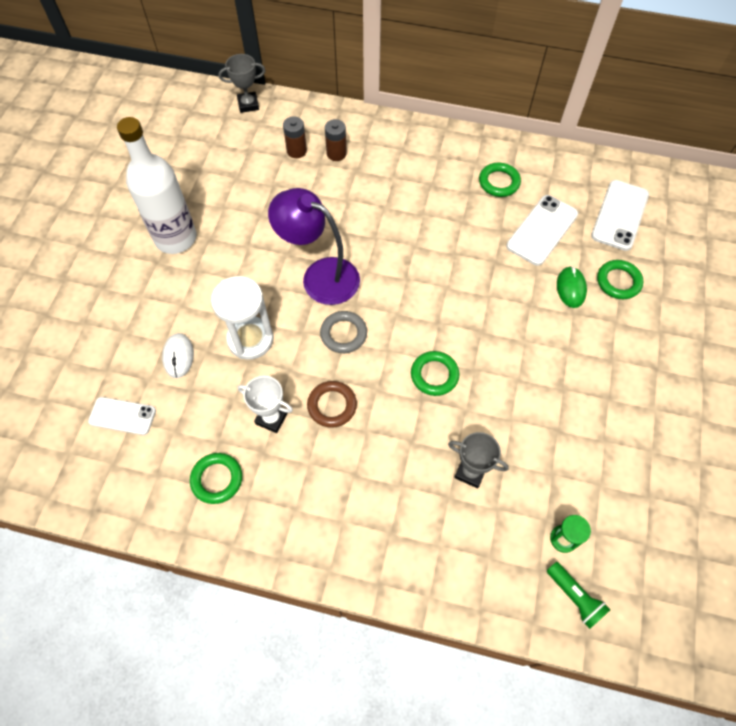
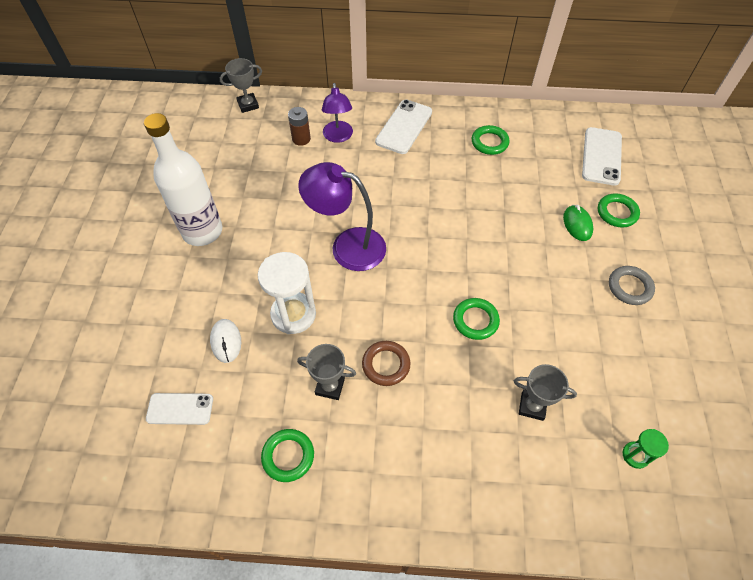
camera: 10 degrees left, 5 degrees down
white trophy [238,376,293,433] -> grey trophy [297,344,356,400]
grey ring [320,311,367,353] -> grey ring moved to [609,266,655,305]
brown battery [325,119,347,161] -> purple lamp [322,83,353,143]
white phone [506,195,578,266] -> white phone moved to [375,99,432,154]
green flashlight [547,562,610,629] -> none

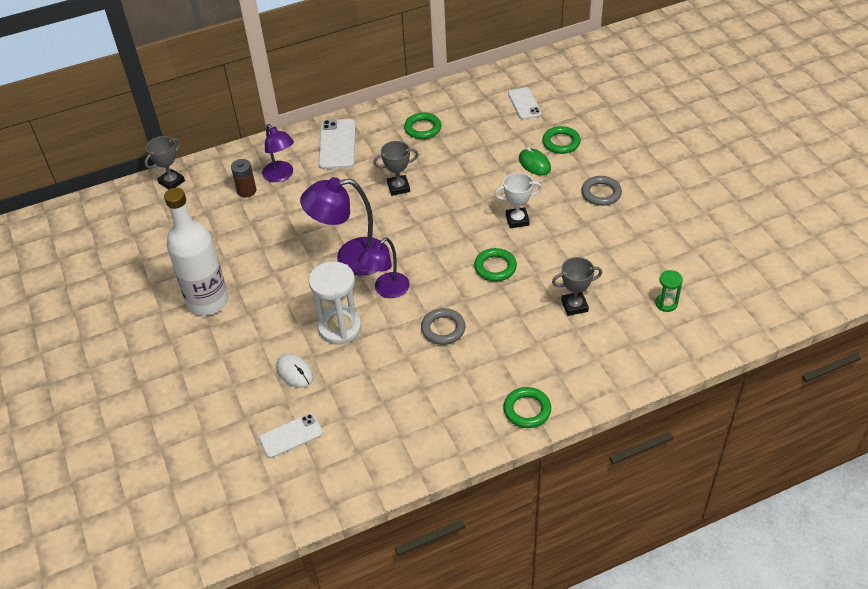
camera: 25 degrees left, 10 degrees down
green ring [261,429,314,482] -> green ring moved to [503,387,551,428]
grey trophy [297,344,356,400] -> grey trophy moved to [373,141,419,196]
brown ring [362,341,411,386] -> grey ring [421,308,465,345]
white phone [582,127,622,186] -> white phone [508,87,542,120], size x0.66
none -> purple lamp [358,238,410,298]
none -> white trophy [494,172,542,228]

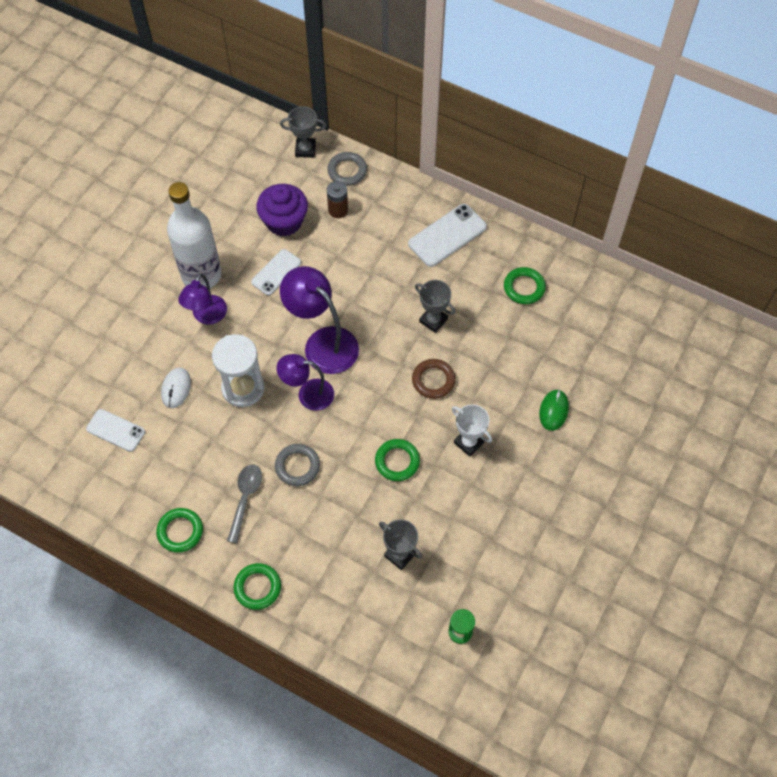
camera: 50 degrees right, 15 degrees up
purple lamp [262,124,294,182] -> purple lamp moved to [178,273,227,325]
white phone [508,87,542,120] -> white phone moved to [251,249,301,295]
green ring [542,126,581,154] -> green ring moved to [156,508,203,552]
grey ring [581,176,622,206] -> grey ring moved to [327,152,367,186]
none -> grey spoon [227,464,262,543]
none -> purple cupcake [256,184,308,236]
none -> brown ring [412,359,456,399]

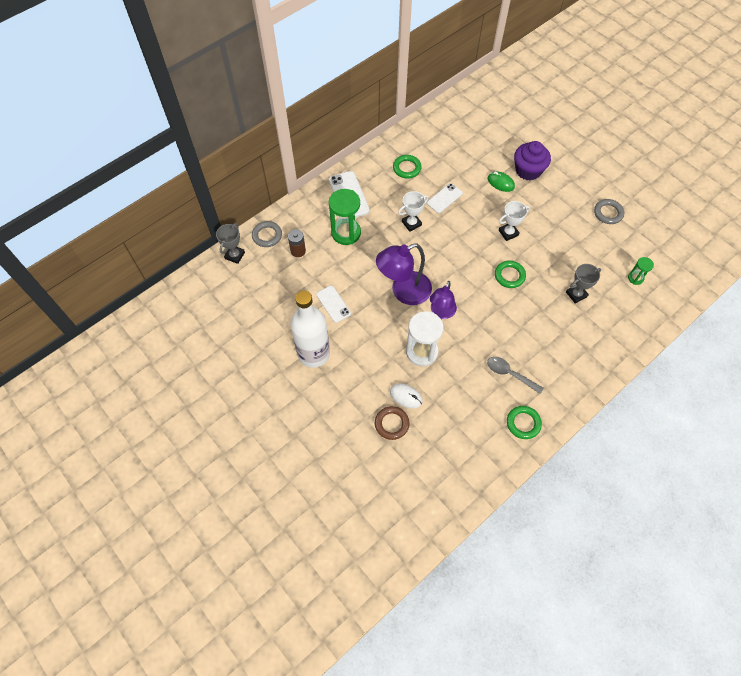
camera: 70 degrees left, 0 degrees up
white phone [86,409,145,452] -> white phone moved to [427,183,463,213]
purple lamp [178,273,227,325] -> none
green ring [233,563,281,610] -> none
purple cupcake [256,184,308,236] -> purple cupcake moved to [514,141,551,180]
grey ring [275,444,320,486] -> grey ring moved to [594,199,624,224]
brown ring [412,359,456,399] -> brown ring moved to [375,406,410,440]
grey trophy [415,280,456,333] -> white trophy [398,191,429,232]
none -> green hourglass [329,189,361,245]

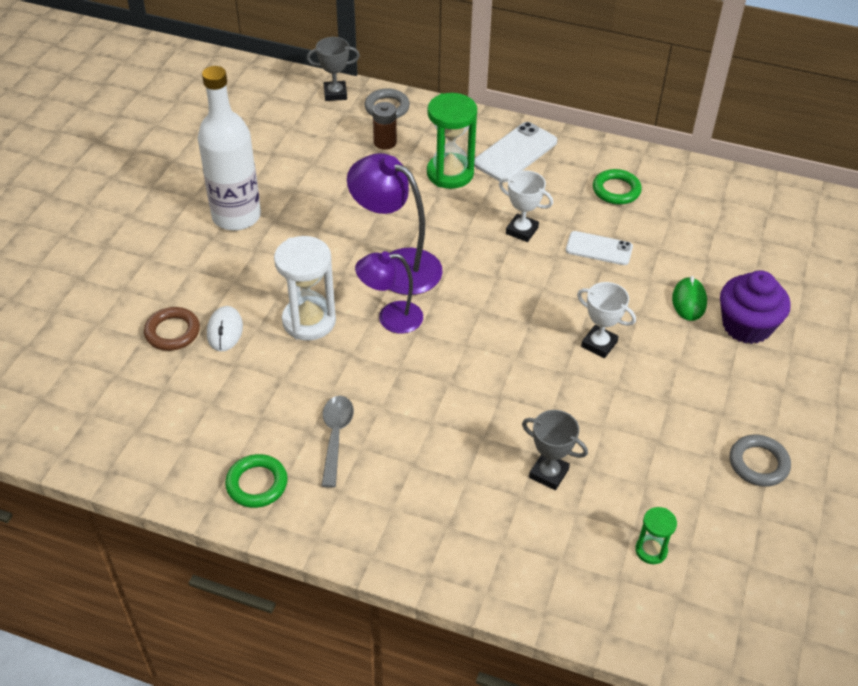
camera: 60 degrees right, 15 degrees down
white phone [316,285,351,323] -> none
green ring [495,261,526,288] -> none

